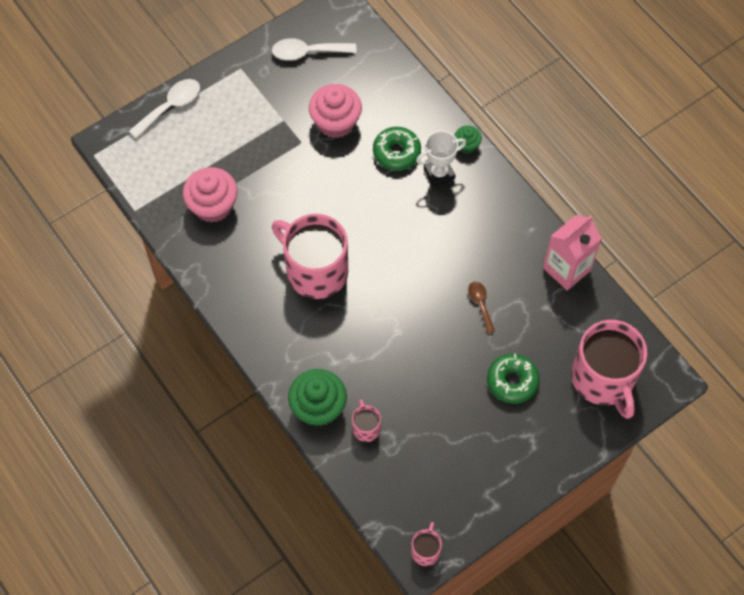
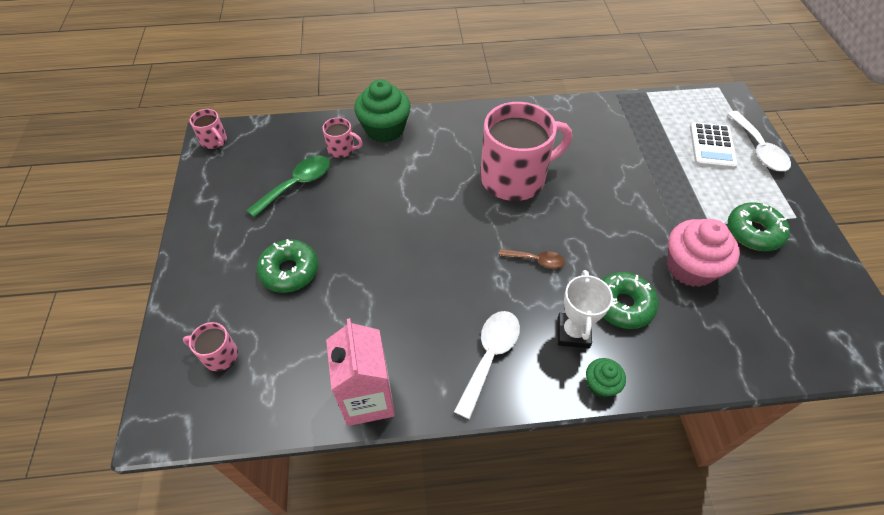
camera: 120 degrees right, 10 degrees down
pink cupcake [183,167,238,223] -> none
white spoon [272,38,357,60] -> white spoon moved to [454,311,520,419]
brown spoon [468,281,495,333] -> brown spoon moved to [499,249,565,269]
pink mug [571,320,647,419] -> pink mug [183,322,238,371], size x0.44
none -> green spoon [247,156,330,218]
none -> white calculator [690,122,738,169]
none -> green donut [728,202,790,251]

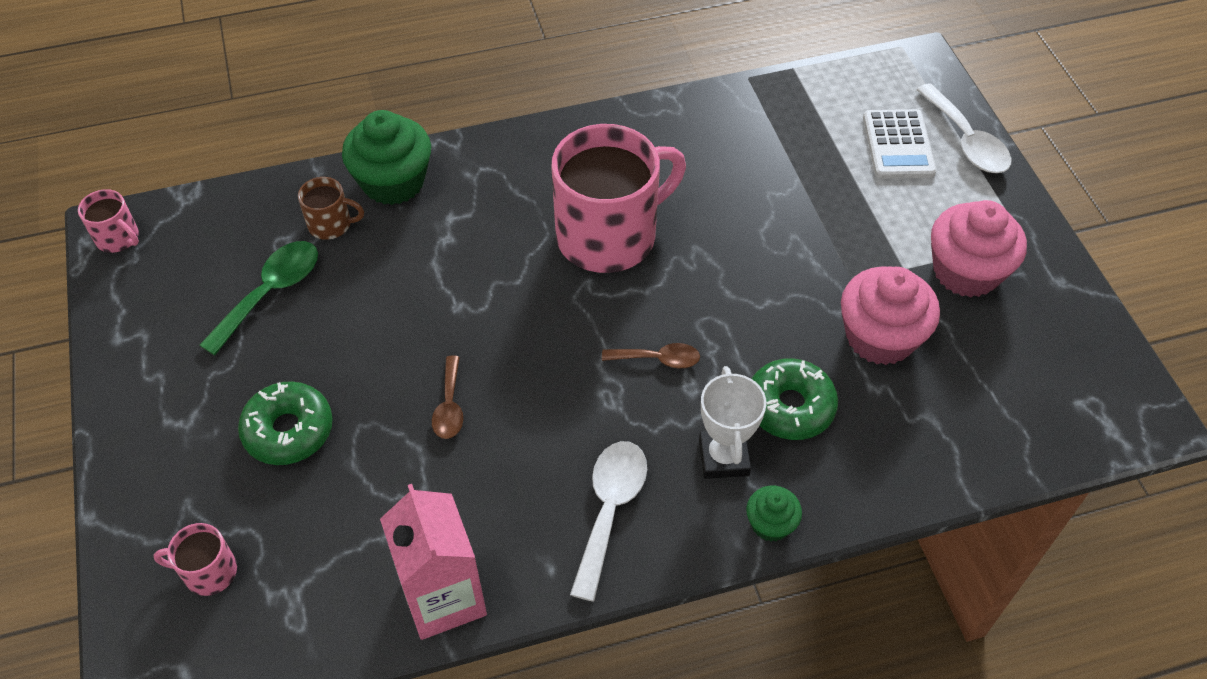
camera: 10 degrees left, 0 degrees up
pink mug [322,117,363,158] -> brown mug [298,177,364,240]
green donut [728,202,790,251] -> pink cupcake [931,200,1027,297]
none -> brown spoon [432,356,463,439]

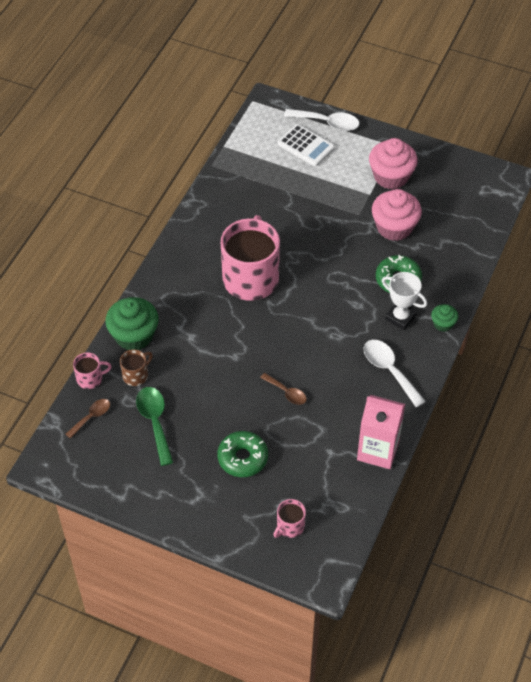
camera: 50 degrees left, 0 degrees up
pink mug [78,189,139,253] -> pink mug moved to [73,352,112,389]
brown spoon [602,343,700,369] -> brown spoon moved to [66,399,110,439]

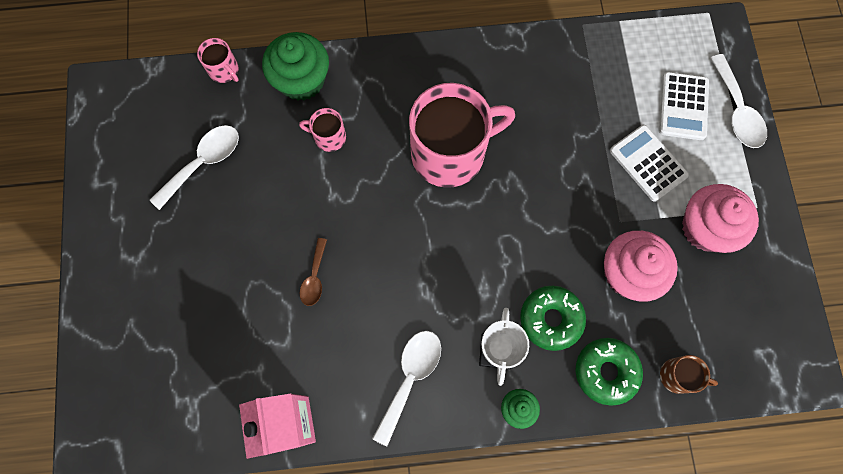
camera: 60 degrees right, 20 degrees up
brown spoon [66,399,110,439] -> none
brown mug [120,349,153,386] -> brown mug moved to [660,355,718,394]
green spoon [136,387,173,466] -> white spoon [150,125,239,210]
green donut [217,431,268,477] -> green donut moved to [576,338,643,406]
pink mug [273,499,306,538] -> pink mug moved to [299,108,346,152]
none -> white calculator [610,125,689,202]

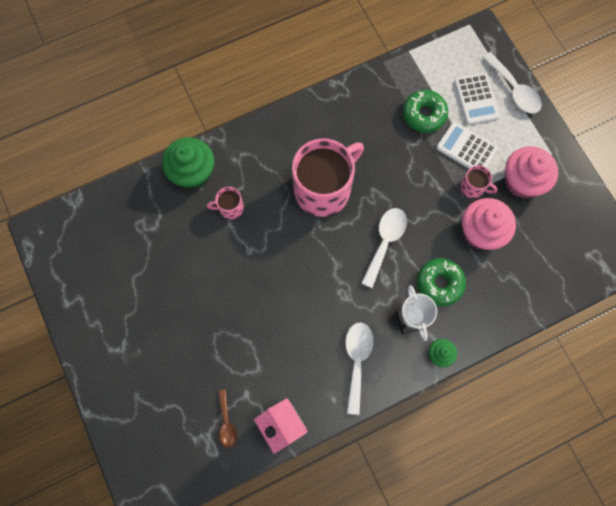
camera: 20 degrees left, 0 degrees up
white spoon [150,125,239,210] -> white spoon moved to [361,208,407,288]
pink mug [197,38,239,83] -> pink mug moved to [460,165,498,198]
brown spoon [300,238,327,306] -> brown spoon moved to [218,390,237,448]
green donut [576,338,643,406] -> green donut moved to [403,90,448,133]
brown mug [660,355,718,394] -> none

